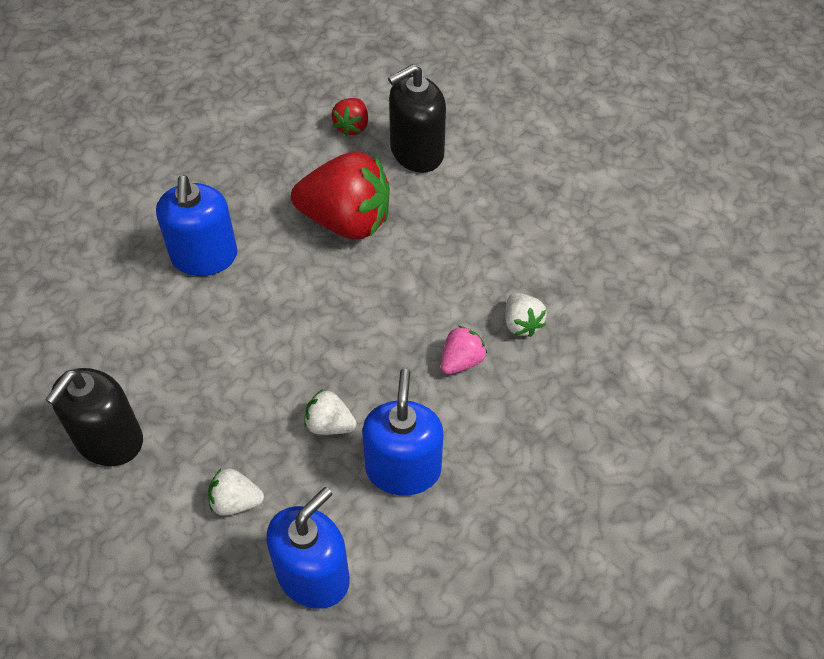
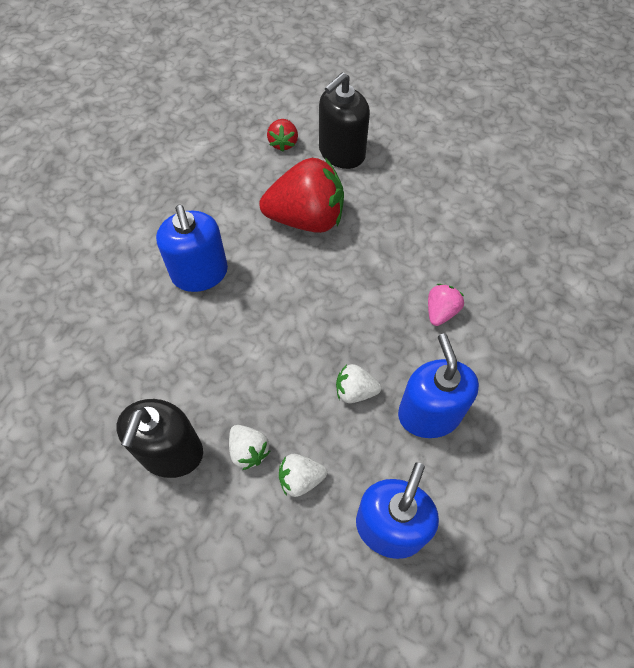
camera: 15 degrees left, 5 degrees up
white strawberry [505,293,547,337] -> white strawberry moved to [229,425,270,470]

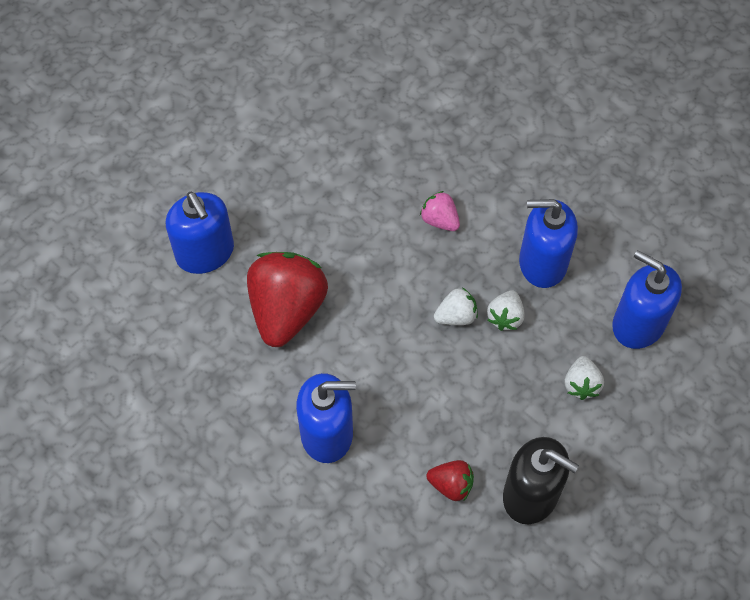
camera: 75 degrees left, 0 degrees up
white strawberry [229,425,270,470] -> white strawberry moved to [434,287,478,325]
red strawberry [267,119,298,152] -> red strawberry moved to [427,460,474,501]
black soap dispenser [319,72,370,169] -> blue soap dispenser [166,192,234,274]

